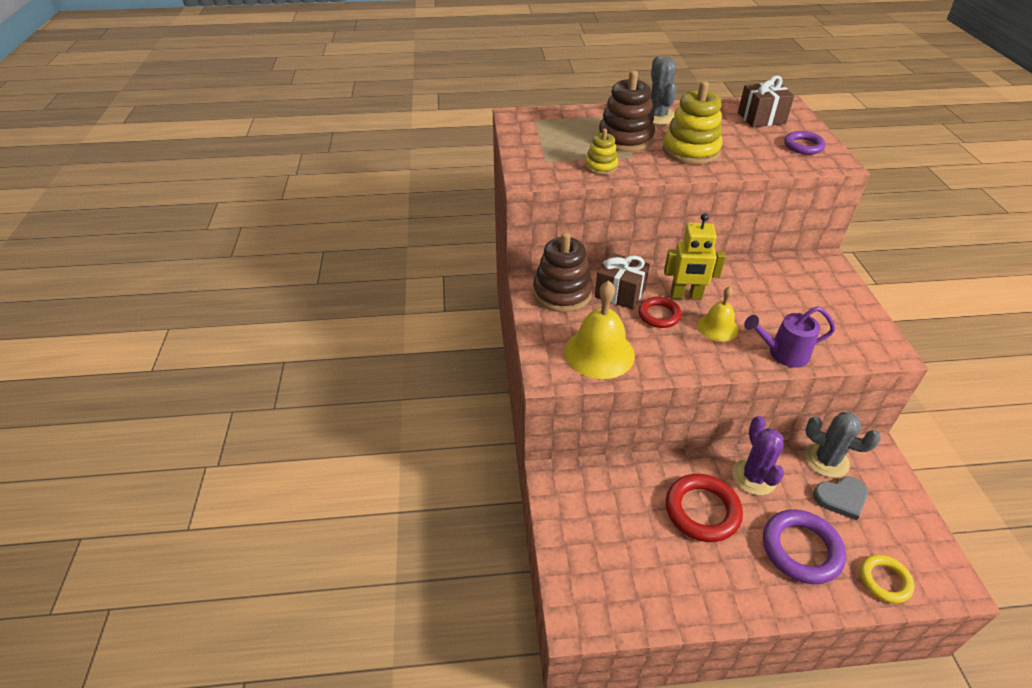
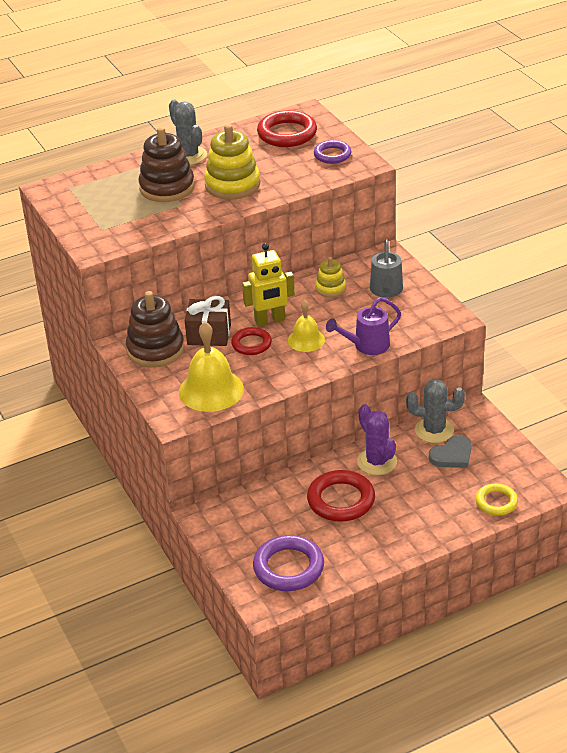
camera: 20 degrees left, 5 degrees down
yellow stacking toy [585,129,618,175] -> yellow stacking toy moved to [315,257,346,297]
brown gift [738,76,794,127] -> red ring [257,110,317,147]
purple ring [763,509,846,584] -> purple ring moved to [253,535,324,591]
none -> grey watering can [370,239,403,298]

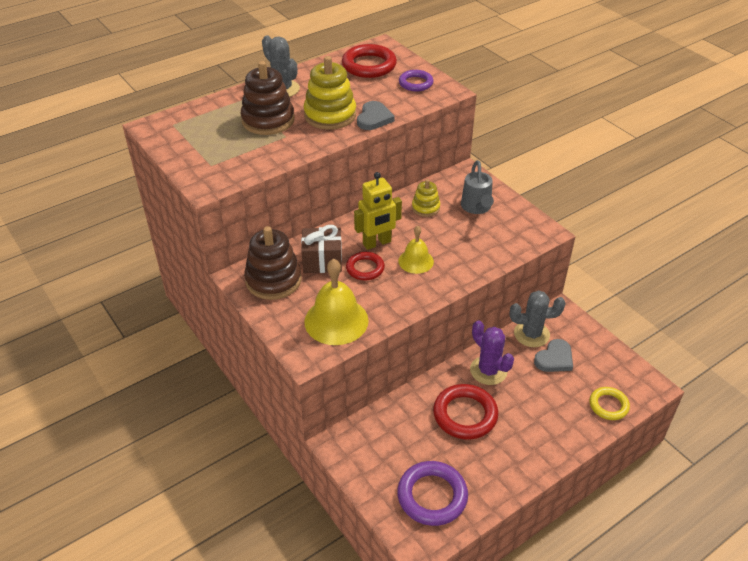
camera: 10 degrees left, 5 degrees up
purple watering can [326,297,401,355] -> none
none -> grey heart [357,101,395,130]

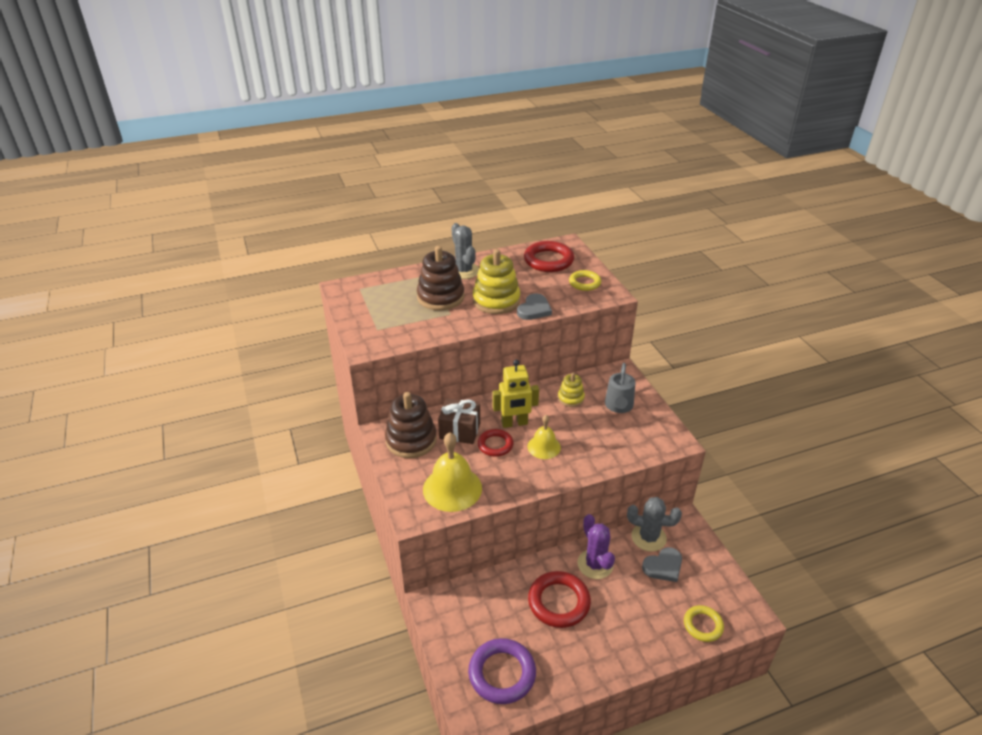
camera: 15 degrees right, 5 degrees down
purple ring [399,70,433,91] -> yellow ring [569,270,601,291]

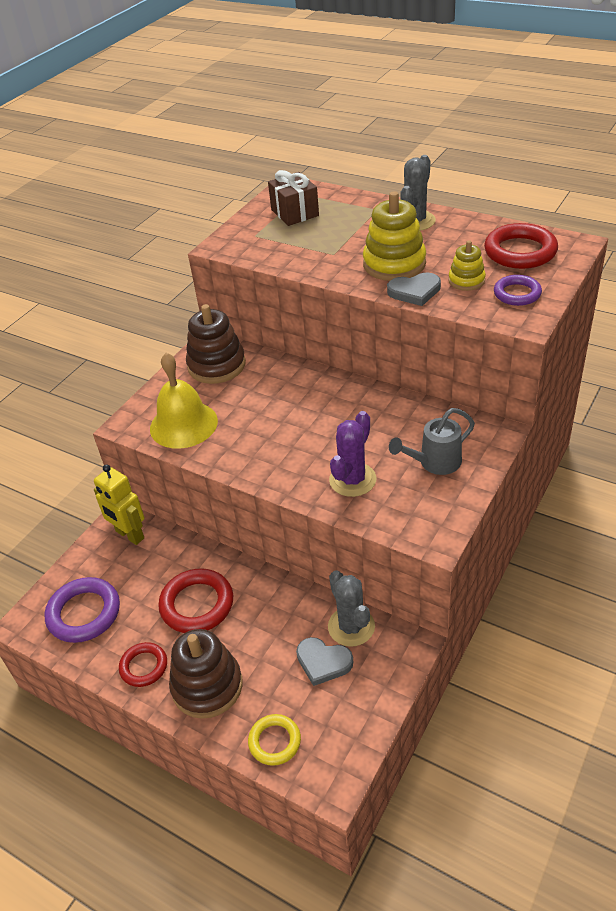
camera: 55 degrees right, 5 degrees up
brown stacking toy [417,246,465,310] -> brown stacking toy moved to [169,629,243,719]
brown gift [438,398,480,444] -> brown gift moved to [268,170,319,226]
red ring [478,429,513,457] -> red ring moved to [119,642,167,687]
yellow robot [493,360,539,428] -> yellow robot moved to [94,464,144,545]
yellow bell [528,415,561,459] -> none
yellow stacking toy [558,373,585,407] -> yellow stacking toy moved to [448,240,486,291]
yellow ring [569,270,601,291] -> purple ring [494,275,542,306]
purple cactus [577,514,615,579] -> purple cactus moved to [329,411,376,497]

